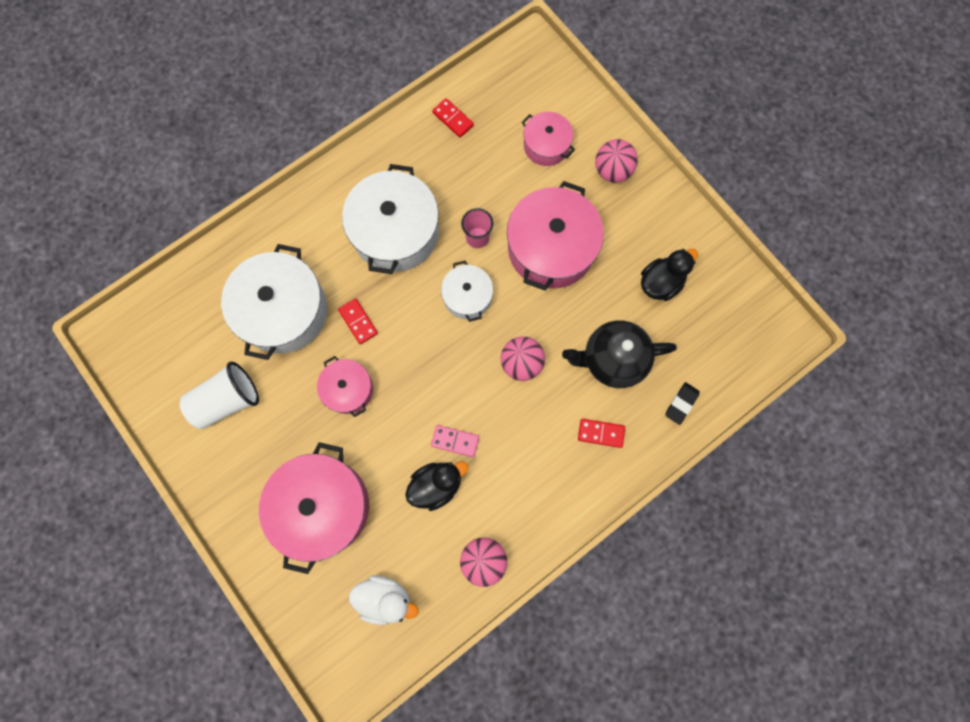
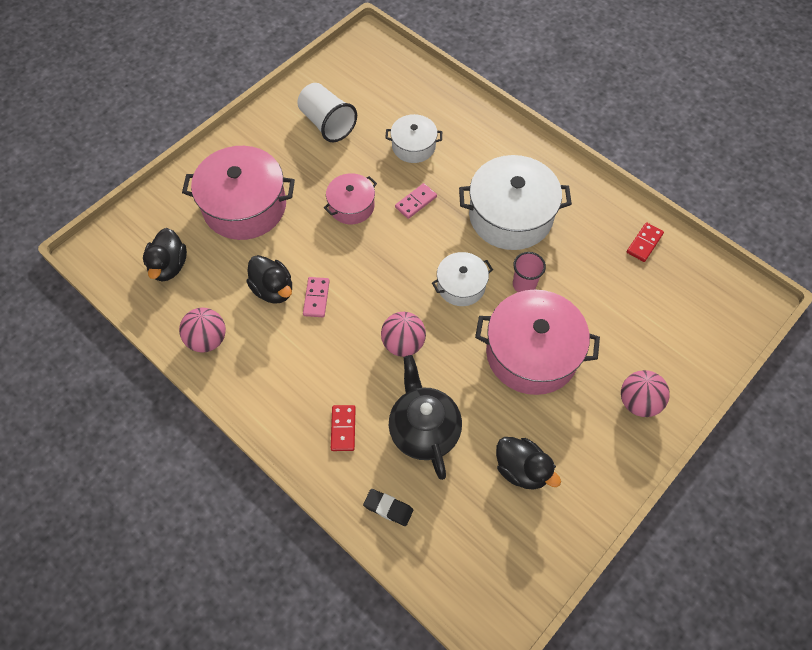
camera: 80 degrees right, 15 degrees down
white pot [221,244,327,360] -> white pot [385,114,442,163], size x0.55
red domino [338,298,378,344] -> pink domino [395,183,437,219]
white duck [349,575,419,625] -> black duck [143,228,187,281]
pink pot [521,112,575,166] -> none

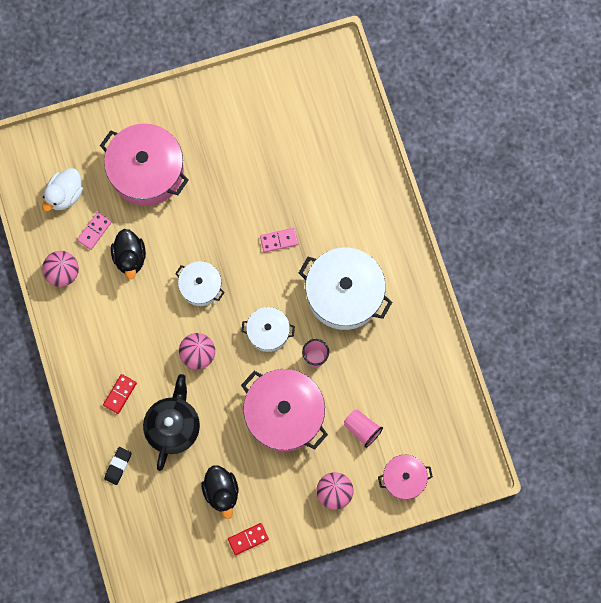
camera: 30 degrees right, 15 degrees up
black duck [143,228,187,281] -> white duck [42,168,83,212]
white cup [297,83,357,142] -> none
pink domino [303,277,330,317] -> pink domino moved to [77,212,112,250]
pink pot [324,173,377,224] -> pink pot moved to [378,455,433,500]
black eraser [363,489,413,526] -> black eraser turned 60 degrees clockwise [104,447,132,485]
white pot [385,114,442,163] -> white pot moved to [175,261,225,306]
red domino [627,222,664,262] -> red domino moved to [228,523,269,555]
none -> pink cup [344,409,383,448]

